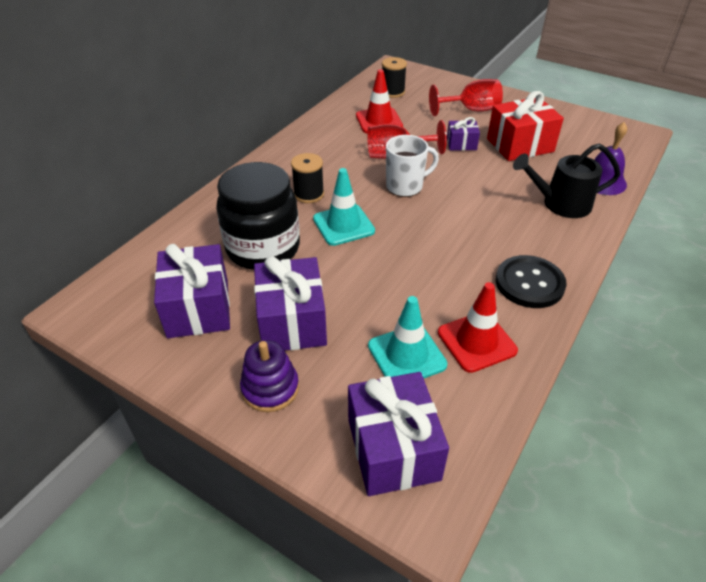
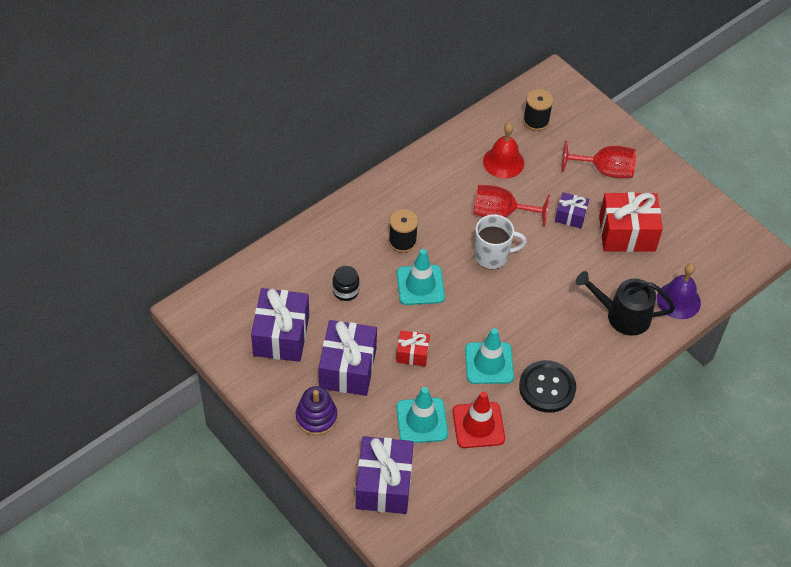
camera: 15 degrees right, 10 degrees up
black jar [216,162,300,270] -> black jar [332,266,359,301], size x0.42
red traffic cone [356,69,403,133] -> red bell [483,123,524,178]
none -> red gift [396,331,430,366]
none -> turquoise traffic cone [465,328,514,384]

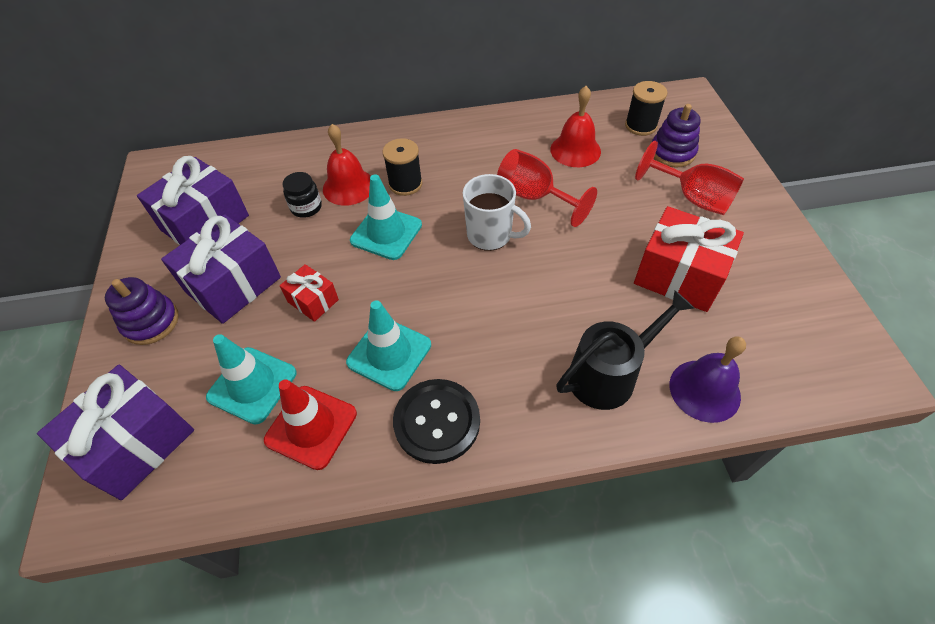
camera: 35 degrees right, 0 degrees up
purple gift [555,192,589,228] -> none
black watering can [576,271,675,336] -> black watering can turned 105 degrees clockwise [556,290,694,410]
none -> red bell [323,124,371,206]
none -> purple stacking toy [652,104,701,167]

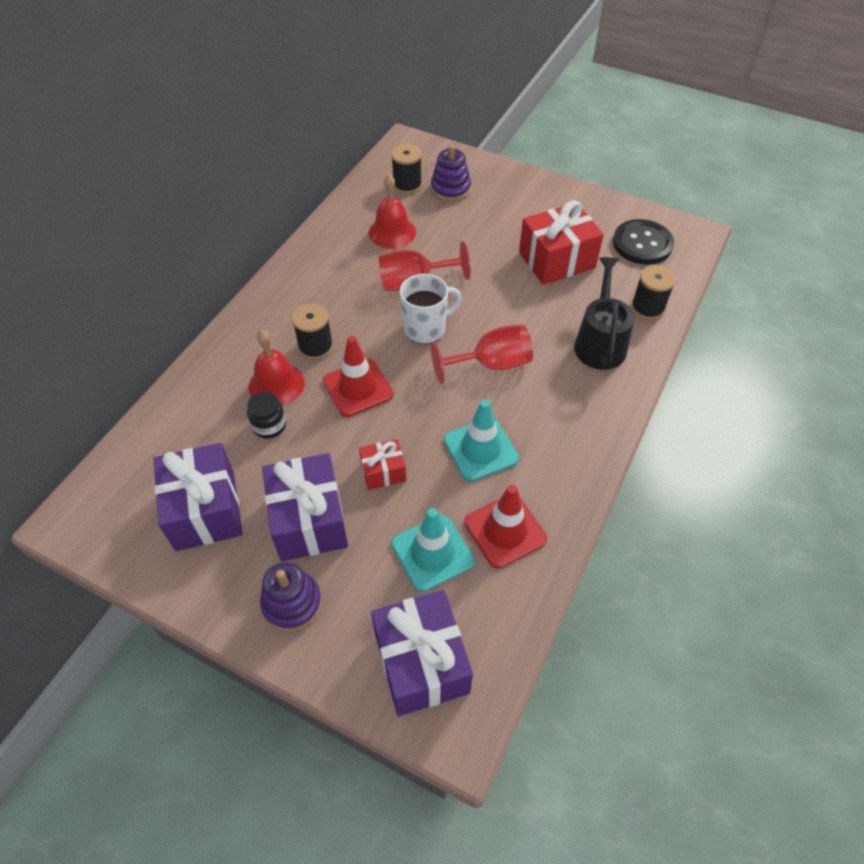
camera: 55 degrees left, 0 degrees up
turquoise traffic cone [350,174,422,260] -> red traffic cone [323,336,393,417]
black button [393,379,480,464] -> black button moved to [613,219,674,265]
red goblet [635,141,744,215] -> red goblet moved to [431,324,533,384]
purple bell [670,336,746,423] -> black spool [631,265,676,320]

